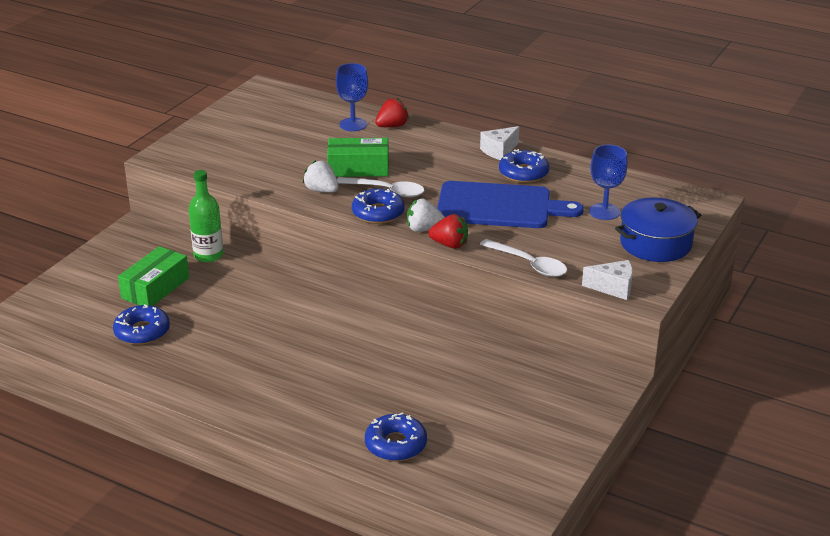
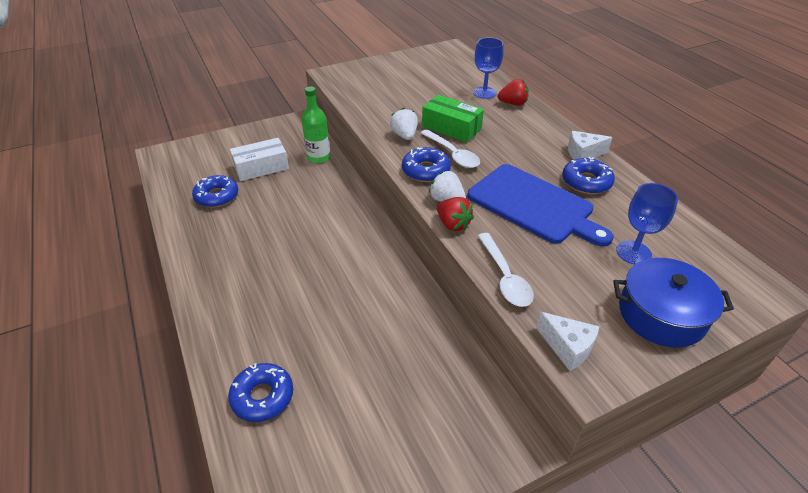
camera: 35 degrees right, 10 degrees up
green box [118,246,189,306] -> white box [230,138,289,181]

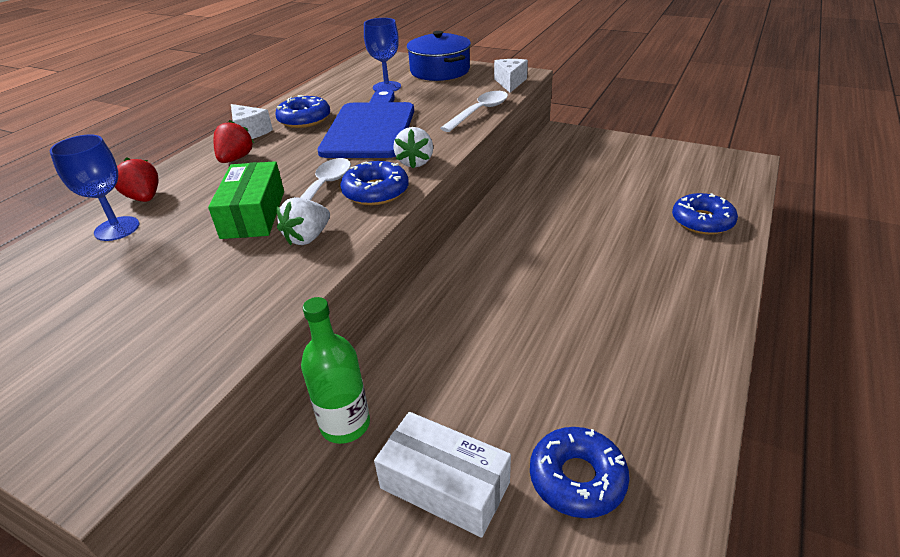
camera: 125 degrees left, 5 degrees down
red strawberry [437,197,474,231] -> red strawberry moved to [214,120,254,163]

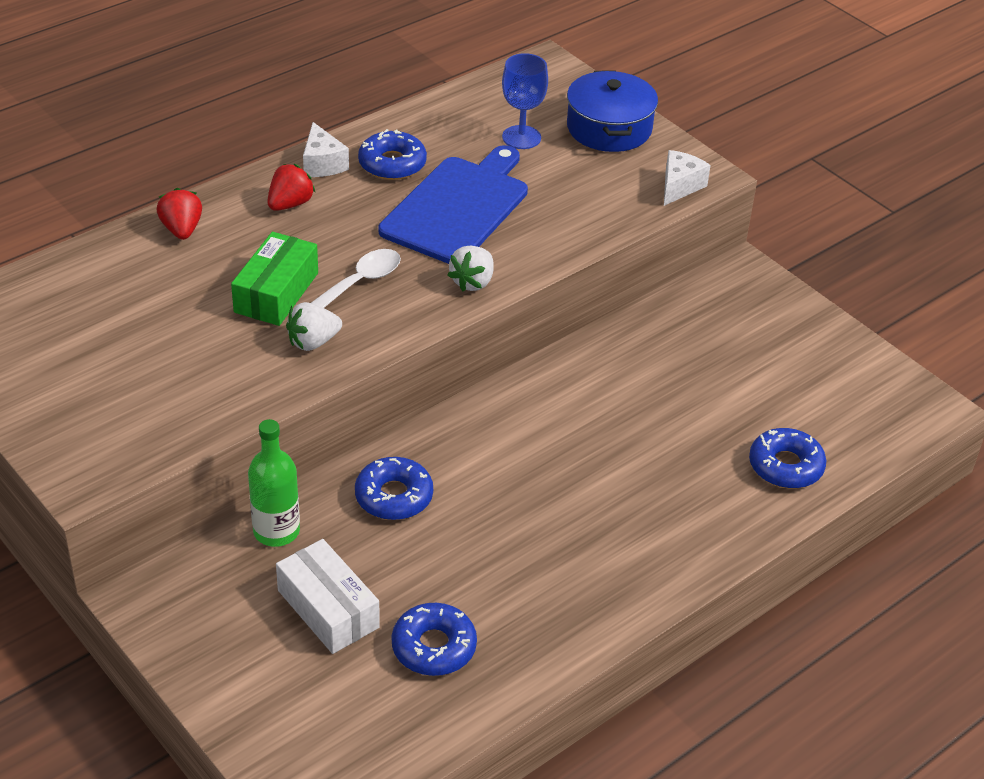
camera: 20 degrees right, 5 degrees up
blue goblet [49,134,140,241] -> none
blue donut [340,161,409,205] -> blue donut moved to [355,457,433,520]
white spoon [440,91,508,132] -> none

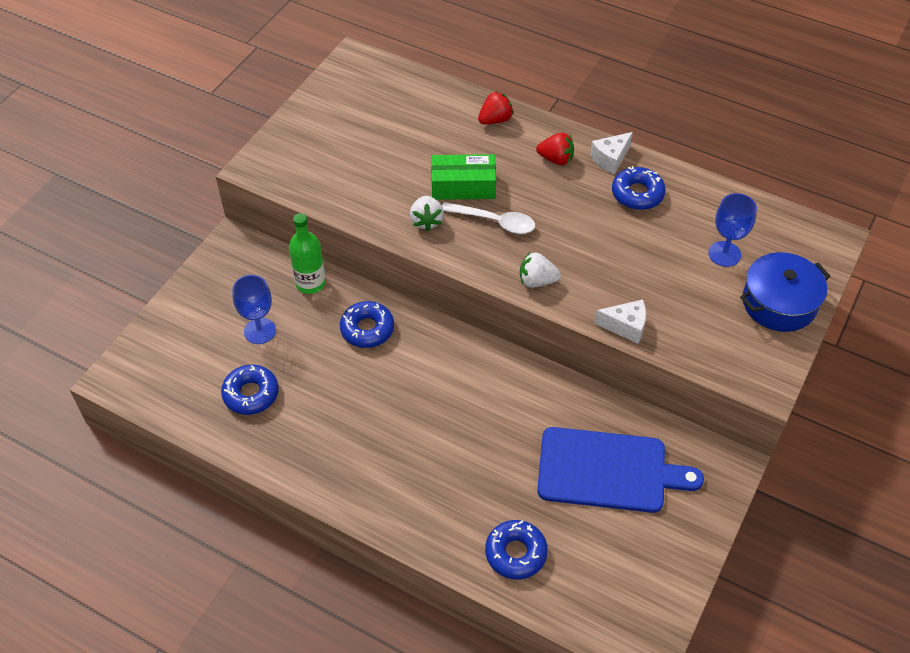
camera: 70 degrees right, 10 degrees up
white box [276,539,380,654] -> blue goblet [232,275,276,344]
white strawberry [286,302,342,351] -> white strawberry turned 135 degrees counterclockwise [410,196,444,231]
blue cutting board [378,145,528,264] -> blue cutting board moved to [537,427,704,513]
white cheese [664,150,711,206] -> white cheese moved to [594,300,646,344]

